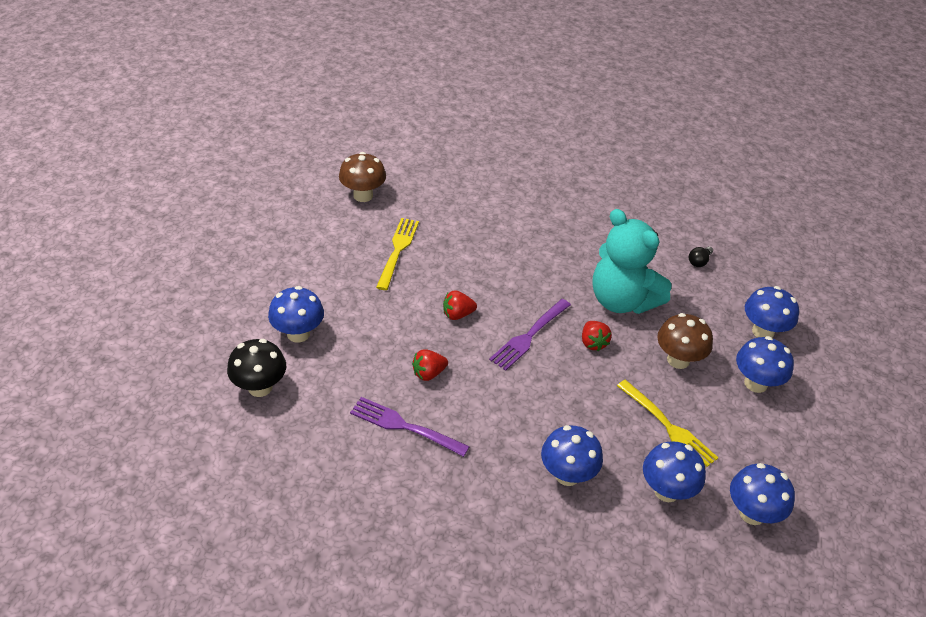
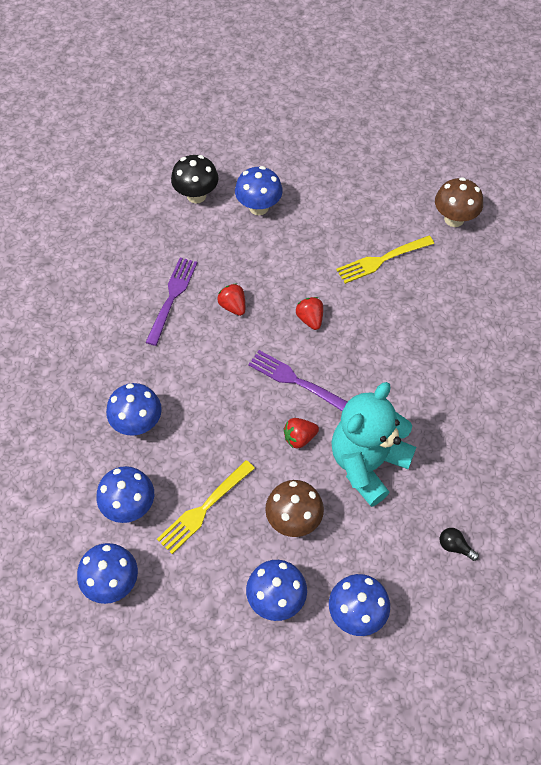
camera: 85 degrees right, 15 degrees up
yellow fork [376,218,419,290] -> yellow fork turned 150 degrees clockwise [336,236,434,284]

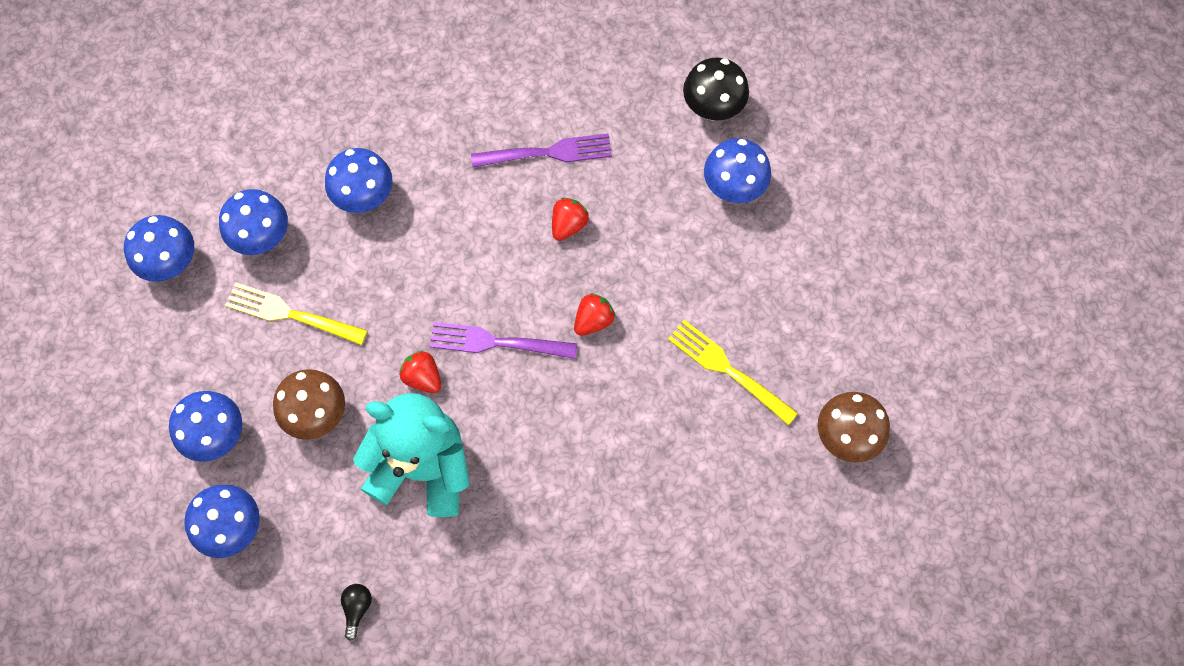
camera: 65 degrees right, 10 degrees up
purple fork [248,350,347,411] -> purple fork turned 90 degrees counterclockwise [429,322,577,359]

